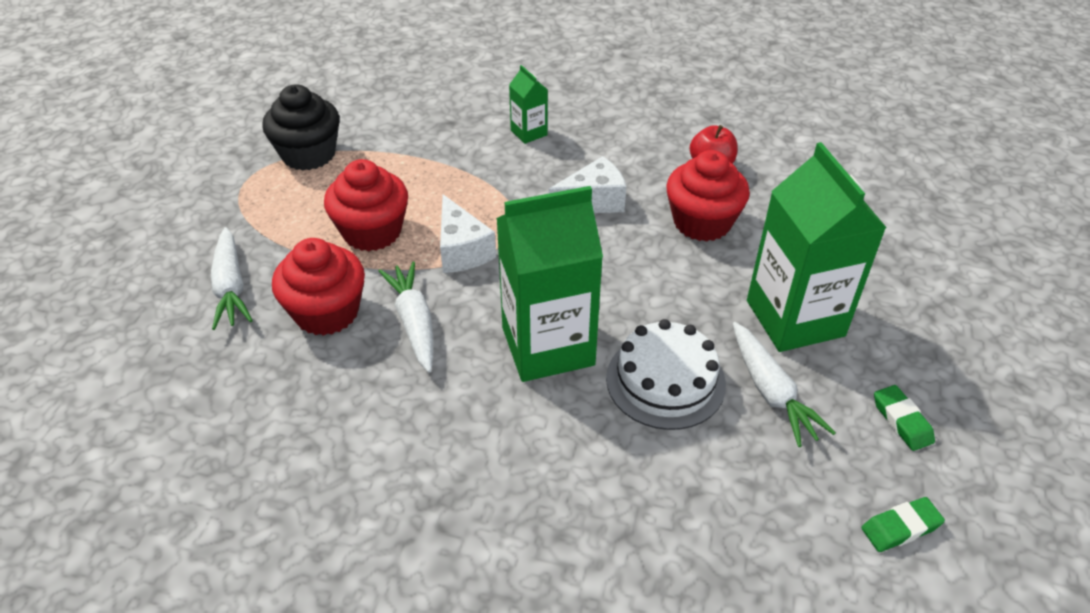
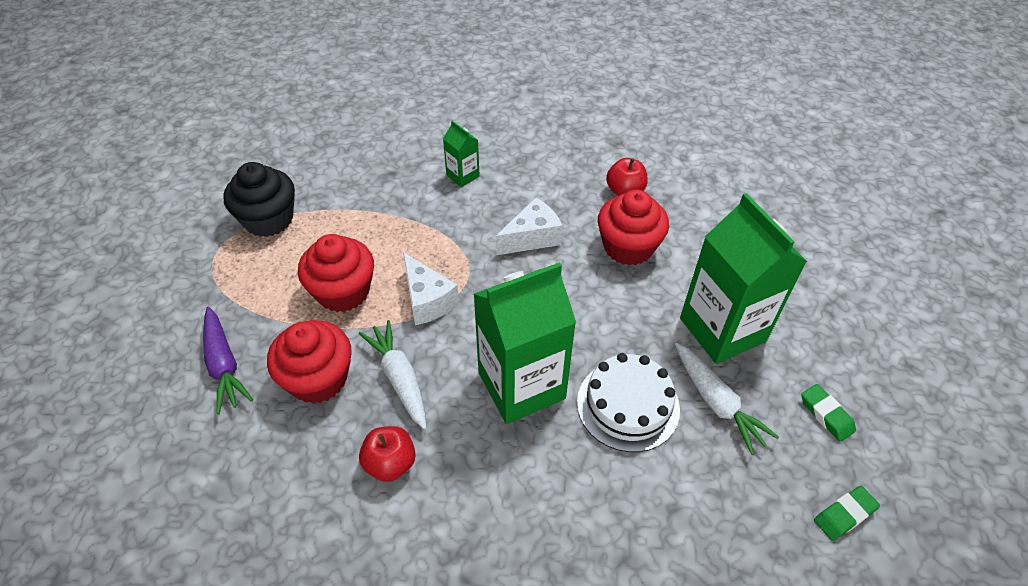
camera: 10 degrees left, 5 degrees up
white carrot [211,227,253,330] -> purple carrot [203,307,253,414]
none -> red apple [359,426,416,482]

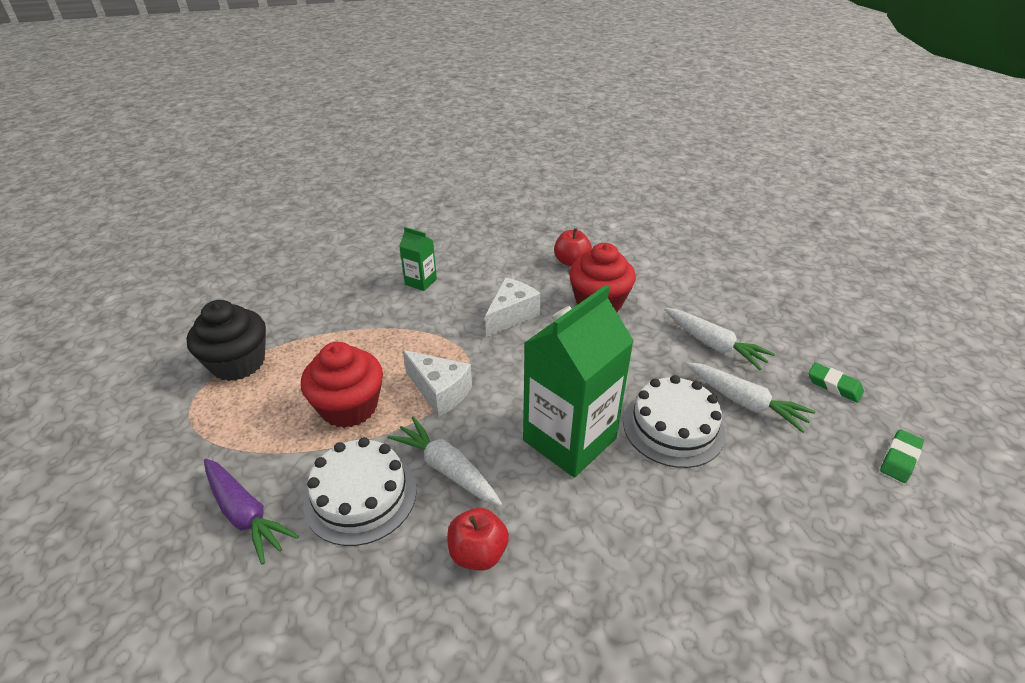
camera: 20 degrees left, 10 degrees down
red cupcake [267,320,352,404] -> white cake [303,437,417,546]
green carton [680,193,807,364] -> white carrot [665,308,775,370]

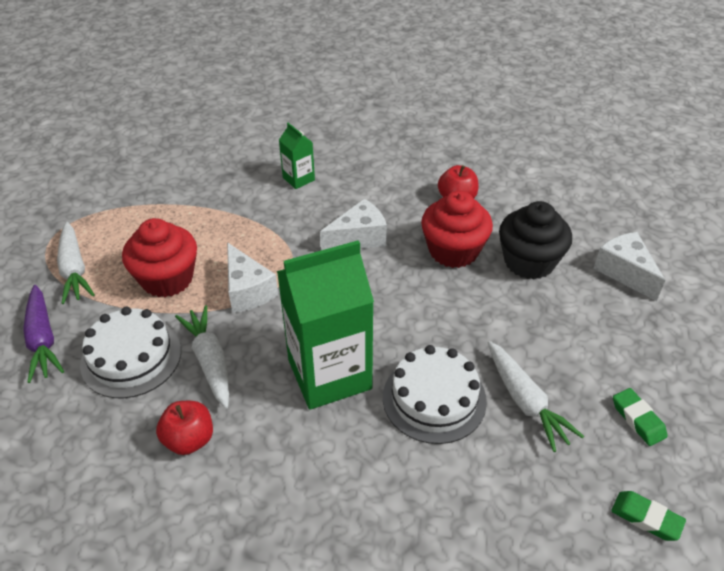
camera: 25 degrees right, 5 degrees up
black cupcake [187,300,266,381] -> black cupcake moved to [499,201,572,279]
white carrot [665,308,775,370] -> white carrot moved to [57,222,95,304]
green eraser [880,429,924,483] -> green eraser turned 60 degrees clockwise [611,491,686,541]
none -> white cheese [593,232,665,301]

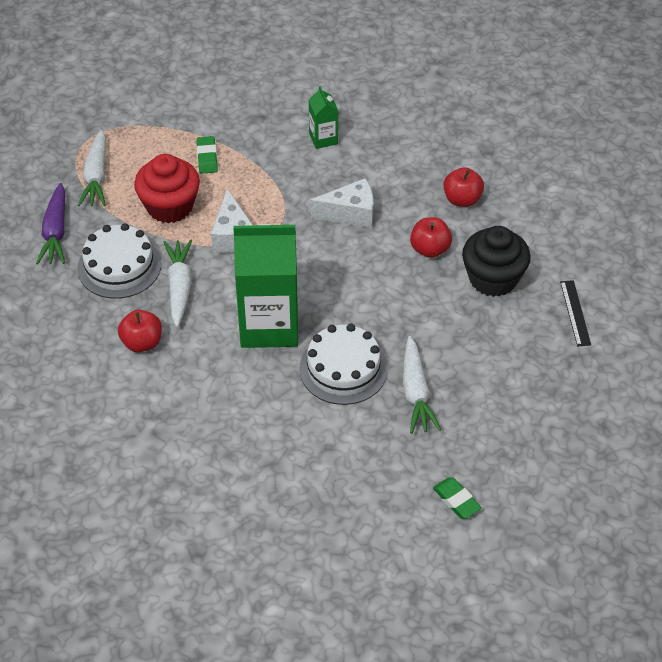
camera: 20 degrees right, 5 degrees up
red cupcake [421,191,493,268] -> red apple [410,217,452,258]
white cheese [593,232,665,301] -> black ruler [560,280,591,347]
green eraser [613,388,668,446] -> green eraser moved to [197,136,218,174]

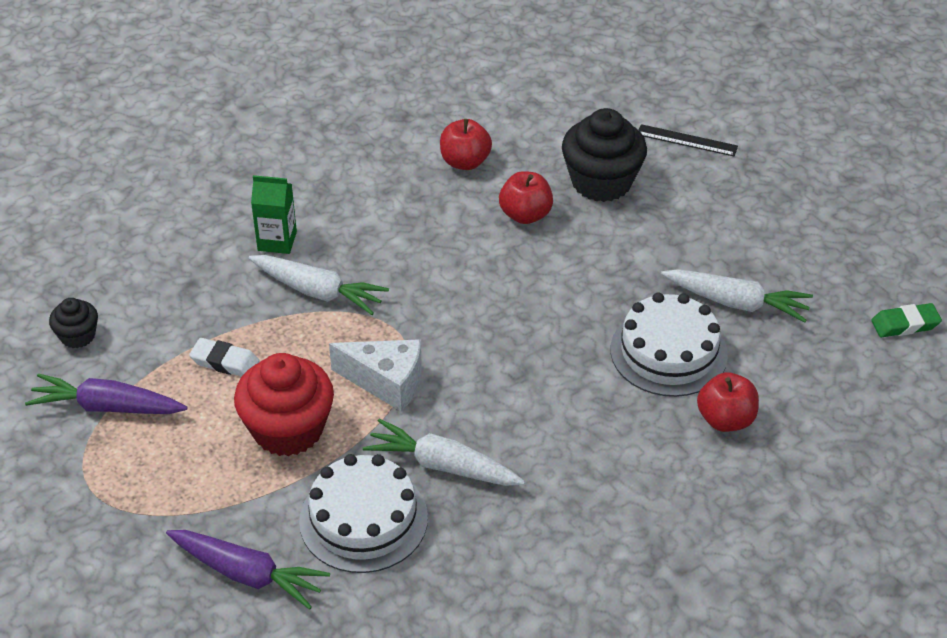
camera: 65 degrees left, 5 degrees down
white carrot [78,130,106,206] -> white carrot moved to [249,255,389,315]
red apple [118,310,162,352] -> red apple moved to [697,372,759,432]
green eraser [197,136,218,174] -> white eraser [189,338,260,377]
green carton [233,224,298,348] -> none
white cheese [311,178,373,228] -> none
none -> purple carrot [25,374,188,414]
none -> black cupcake [49,298,98,348]

